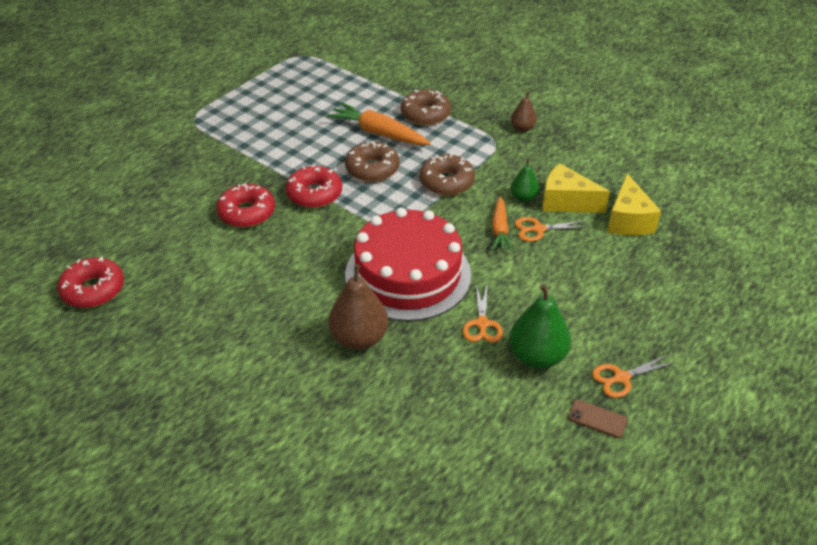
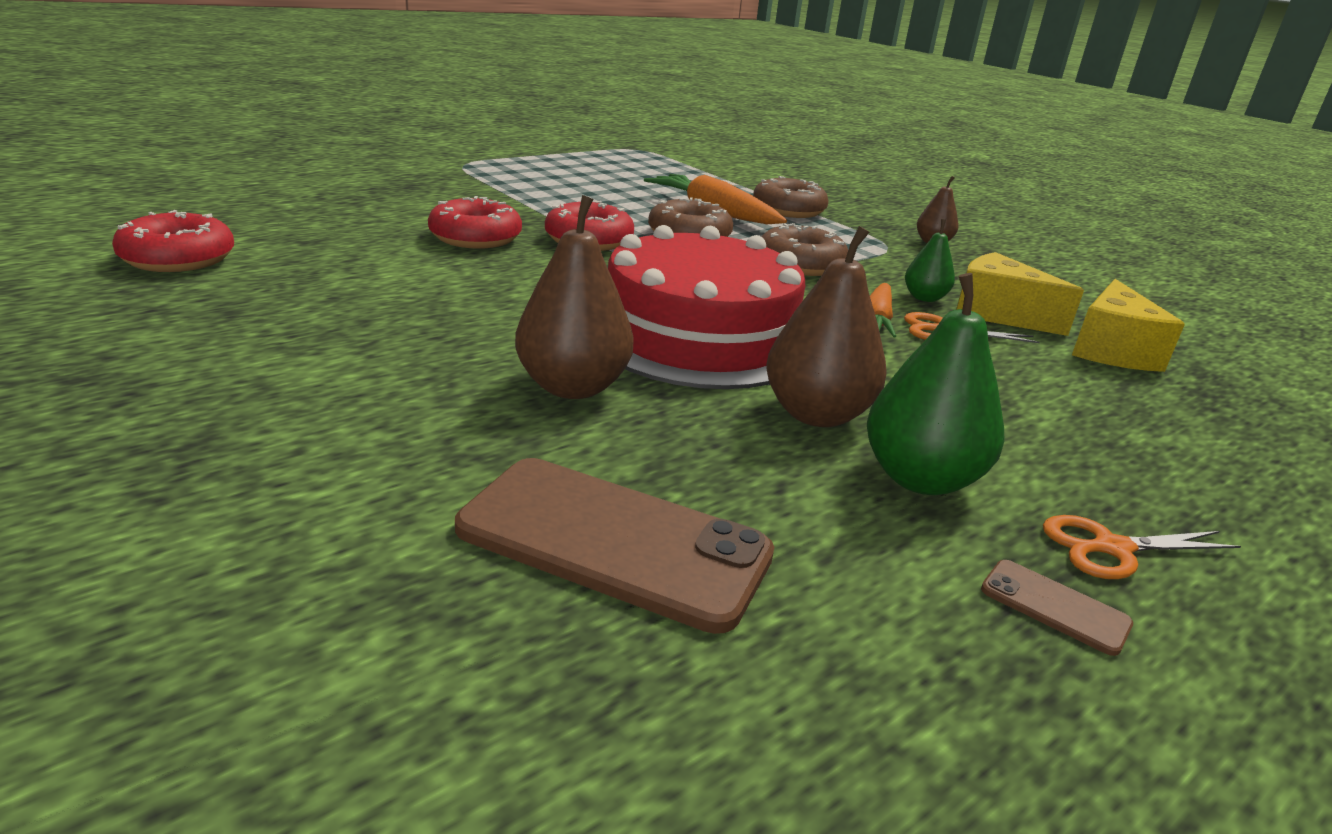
camera: 10 degrees right, 15 degrees down
orange scissors [463,284,503,343] -> brown pear [766,226,887,427]
none -> brown phone [455,458,774,634]

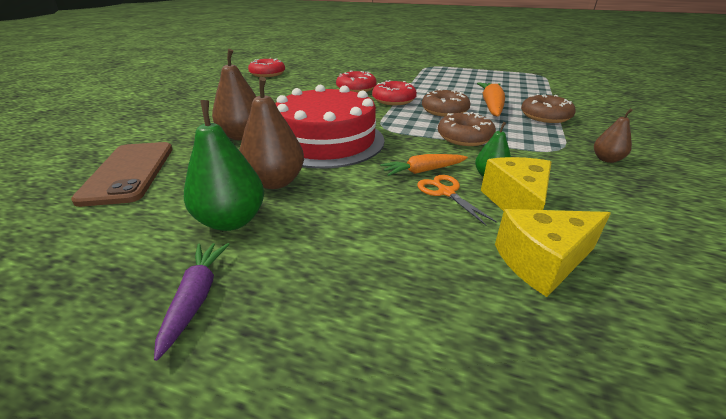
camera: 60 degrees right, 5 degrees up
brown phone [981,560,1133,656] -> none
orange scissors [1043,515,1241,579] -> purple carrot [154,243,230,361]

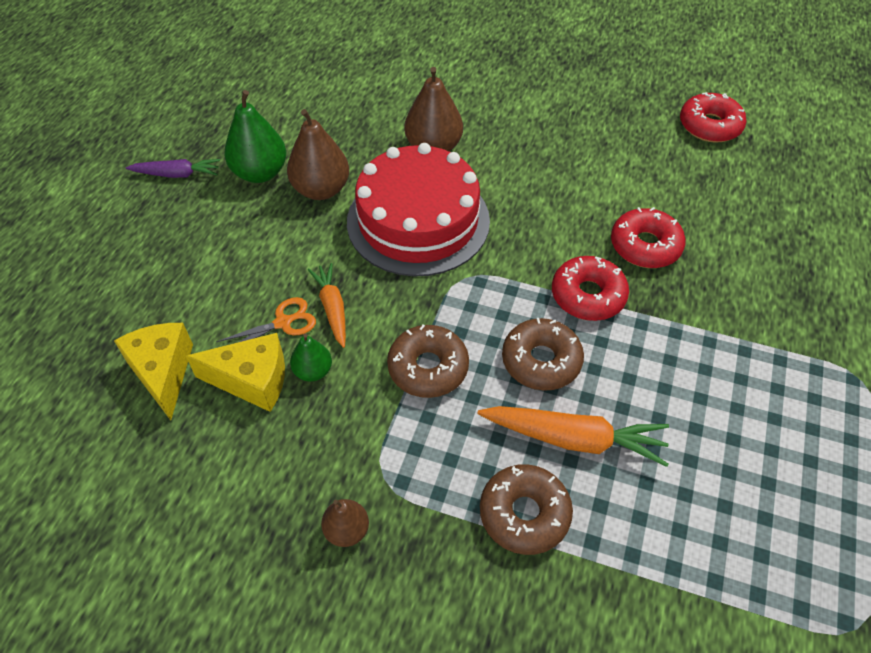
camera: 90 degrees right, 20 degrees up
brown phone [71,142,173,207] -> none

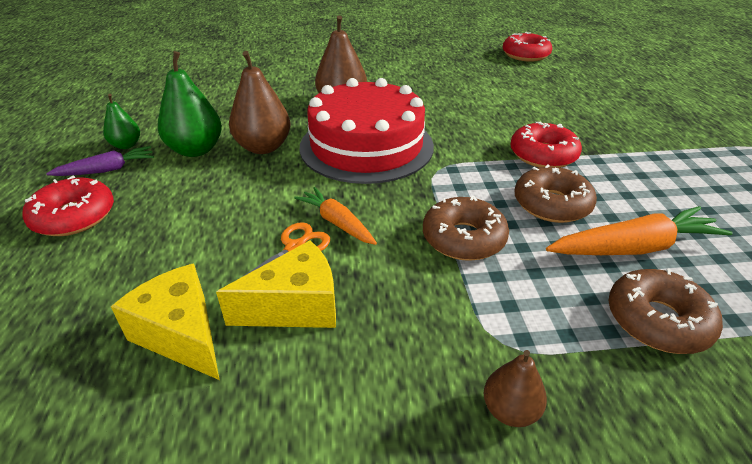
camera: 25 degrees left, 15 degrees down
green pear [290,334,332,382] -> green pear moved to [103,94,140,149]
red donut [611,207,686,268] -> red donut moved to [22,176,114,236]

